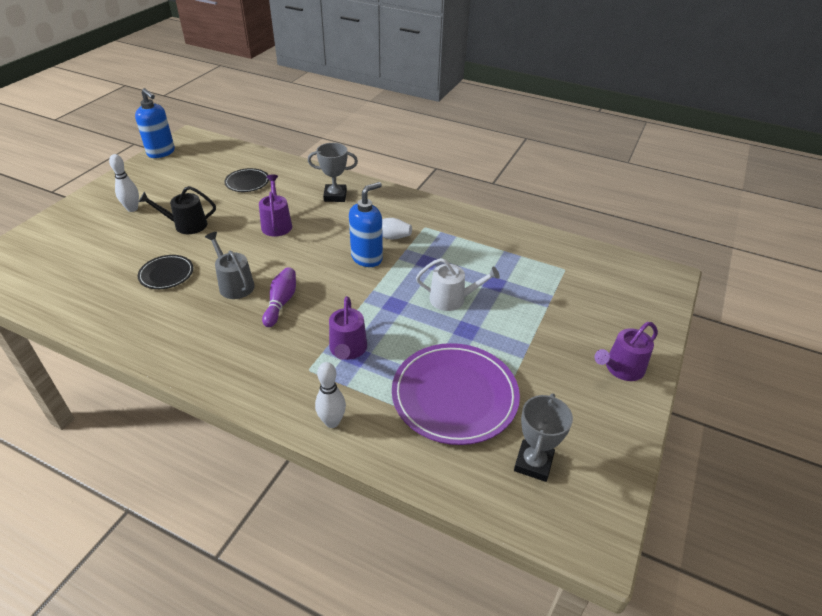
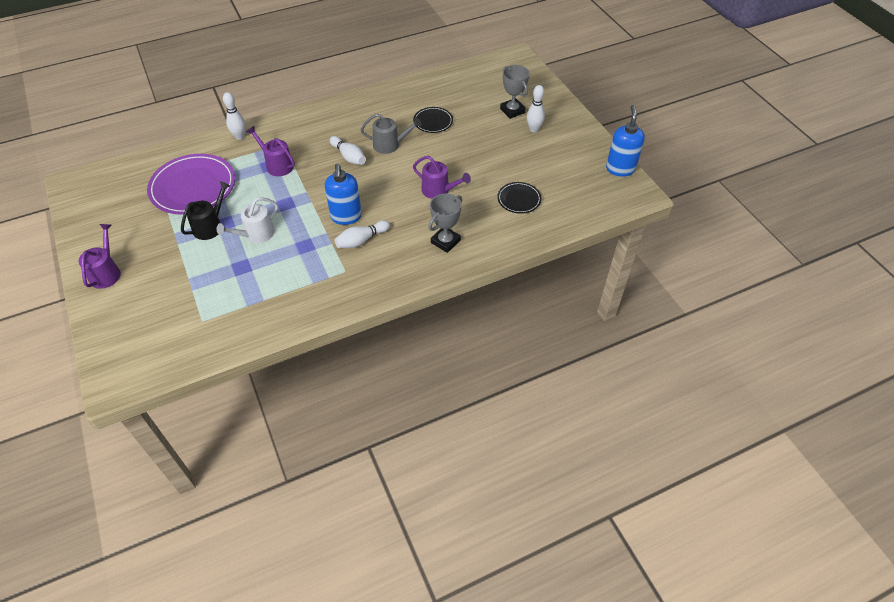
camera: 130 degrees right, 10 degrees up
blue soap dispenser [135,88,175,158] -> blue soap dispenser turned 105 degrees clockwise [606,105,645,177]
black watering can [139,186,216,234] -> black watering can moved to [181,181,230,240]
purple bowling pin [262,267,296,327] -> white bowling pin [330,136,366,165]
grey trophy [514,393,573,482] -> grey trophy moved to [500,65,529,119]

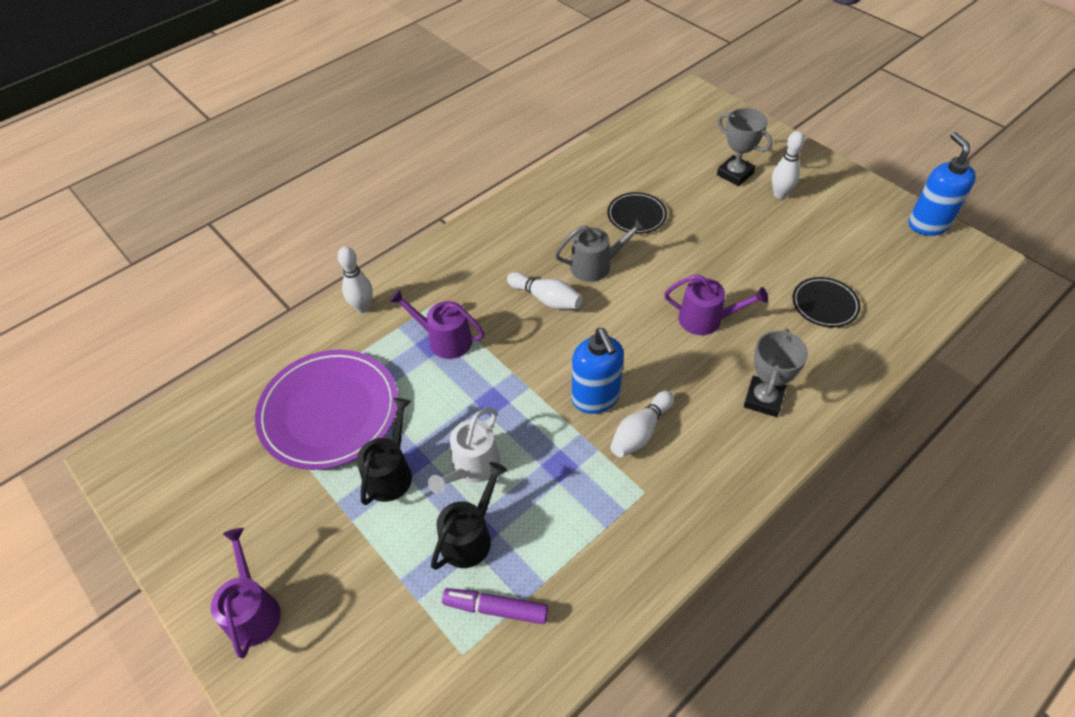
camera: 15 degrees left, 0 degrees up
none -> black watering can [431,462,507,570]
none -> purple marker [442,588,548,624]

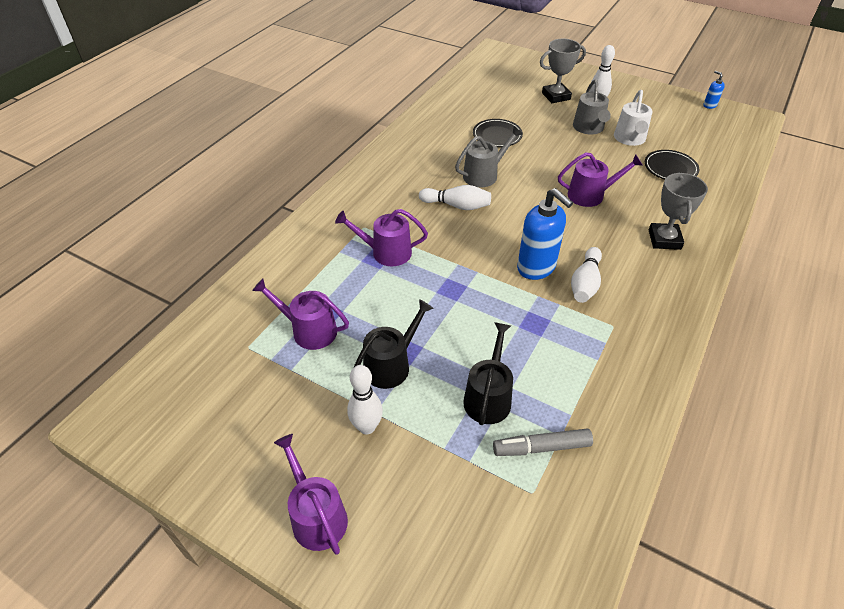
camera: 20 degrees left, 5 degrees down
purple plate [255,350,398,470] -> purple watering can [252,278,349,350]
white bowling pin [338,246,373,313] -> white bowling pin moved to [347,365,383,434]
black watering can [357,398,412,505] -> black watering can turned 45 degrees clockwise [354,299,434,389]
white watering can [428,408,500,494] -> white watering can moved to [614,90,652,146]
purple marker [442,588,548,624] -> grey marker [493,429,593,456]
grey trophy [717,108,772,186] -> grey trophy turned 45 degrees counterclockwise [540,39,586,103]
blue soap dispenser [909,132,976,236] -> blue soap dispenser [703,71,725,109], size x0.46
none -> grey watering can [573,79,611,135]

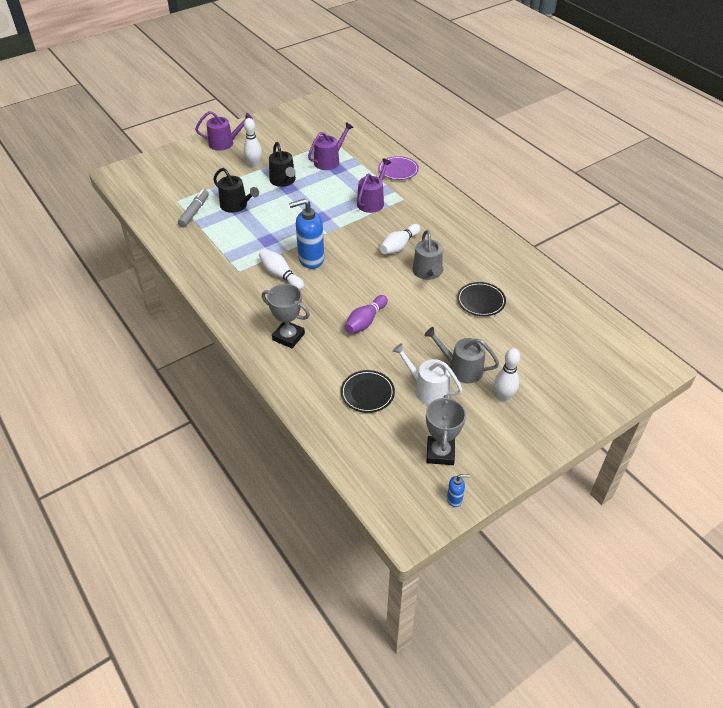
camera: 115 degrees right, 0 degrees up
grey trophy [540,39,586,103] -> grey trophy moved to [426,395,466,465]
purple watering can [558,152,643,207] -> purple bowling pin [344,295,388,334]
none -> purple plate [378,156,419,180]

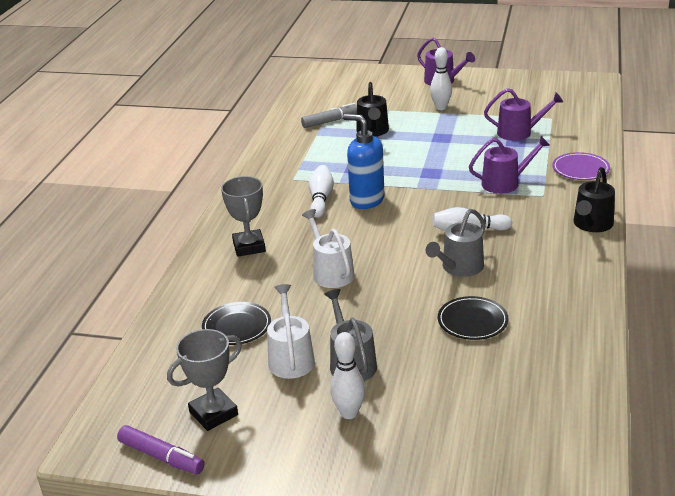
camera: 50 degrees right, 15 degrees down
black watering can [269,142,296,187] -> black watering can moved to [573,167,615,232]
purple bowling pin [344,295,388,334] -> white watering can [302,209,355,288]
blue soap dispenser [447,474,470,507] -> purple marker [117,425,205,474]

